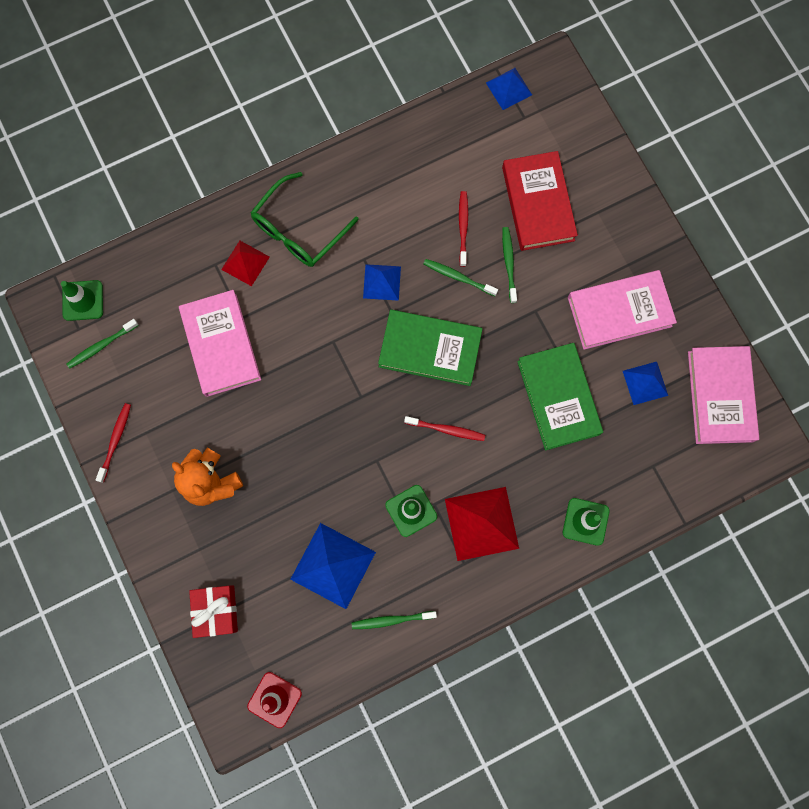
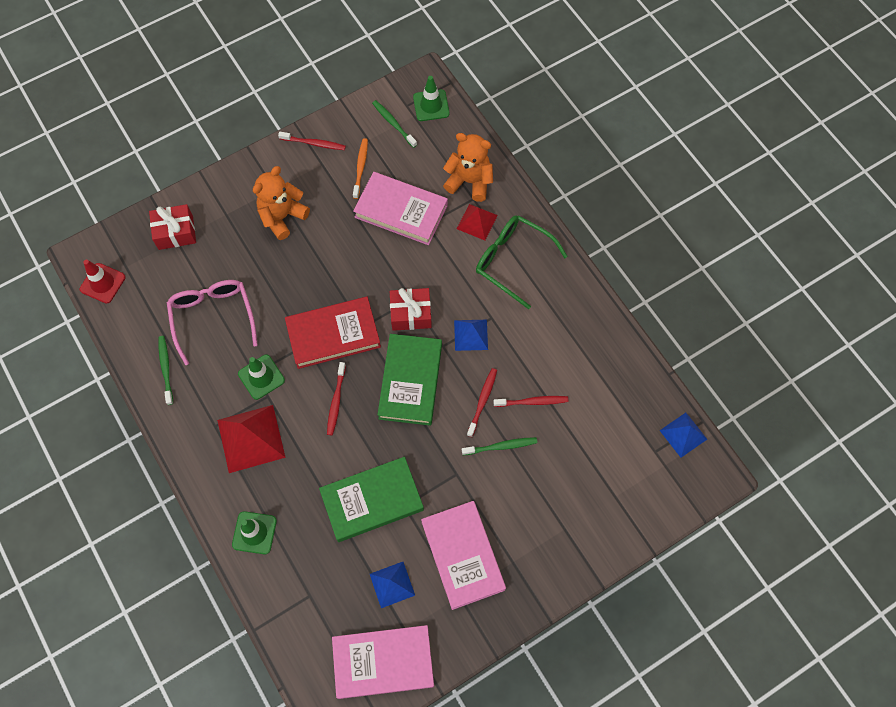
camera: 85 degrees right, 10 degrees down
pink book [179,290,261,397] -> pink book turned 45 degrees clockwise [353,172,448,245]
blue pyramid [290,523,376,609] -> pink glasses [167,280,258,365]
green toothbrush [423,259,498,296] -> red toothbrush [467,368,497,437]
red book [502,151,578,251] -> red book moved to [285,297,381,369]
none -> orange toothbrush [353,138,368,199]
none -> red gift [390,288,432,331]
none -> orange teddy bear [443,133,493,202]

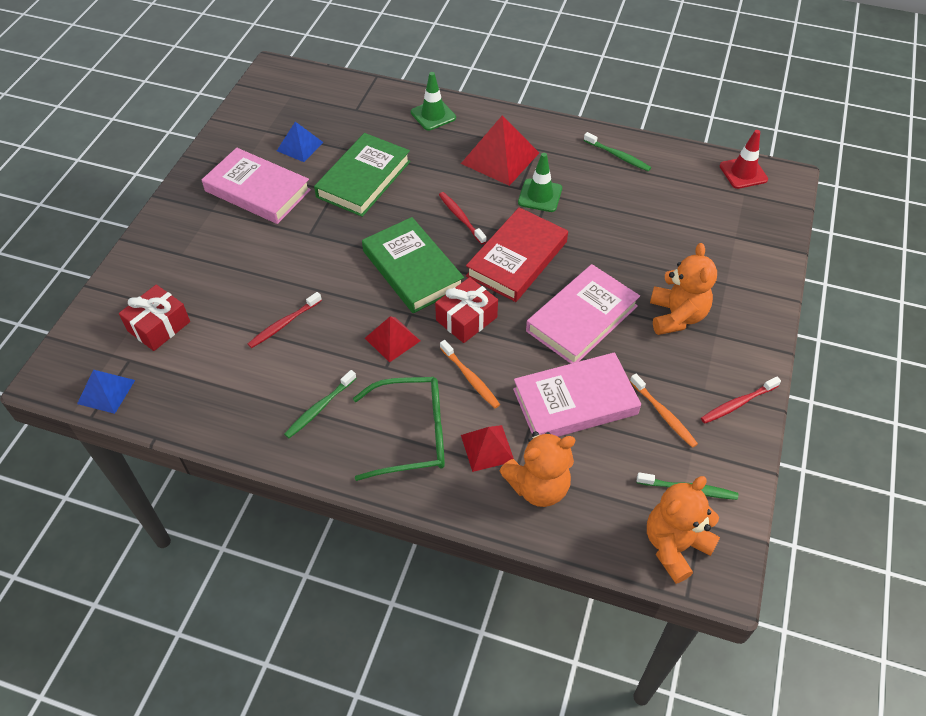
camera: 140 degrees right, 15 degrees down
red gift [149,204,196,250] -> red gift moved to [119,284,190,351]
pink glasses [167,280,258,365] -> none
pink book [332,625,434,699] -> pink book moved to [526,264,640,364]
green traffic cone [413,76,449,121] -> orange teddy bear [647,476,720,584]
blue pyramid [454,320,488,351] -> red pyramid [365,316,420,363]
green toothbrush [462,437,537,455] -> green toothbrush moved to [284,370,356,438]
red toothbrush [467,368,497,437] -> none
none -> orange toothbrush [440,340,500,408]

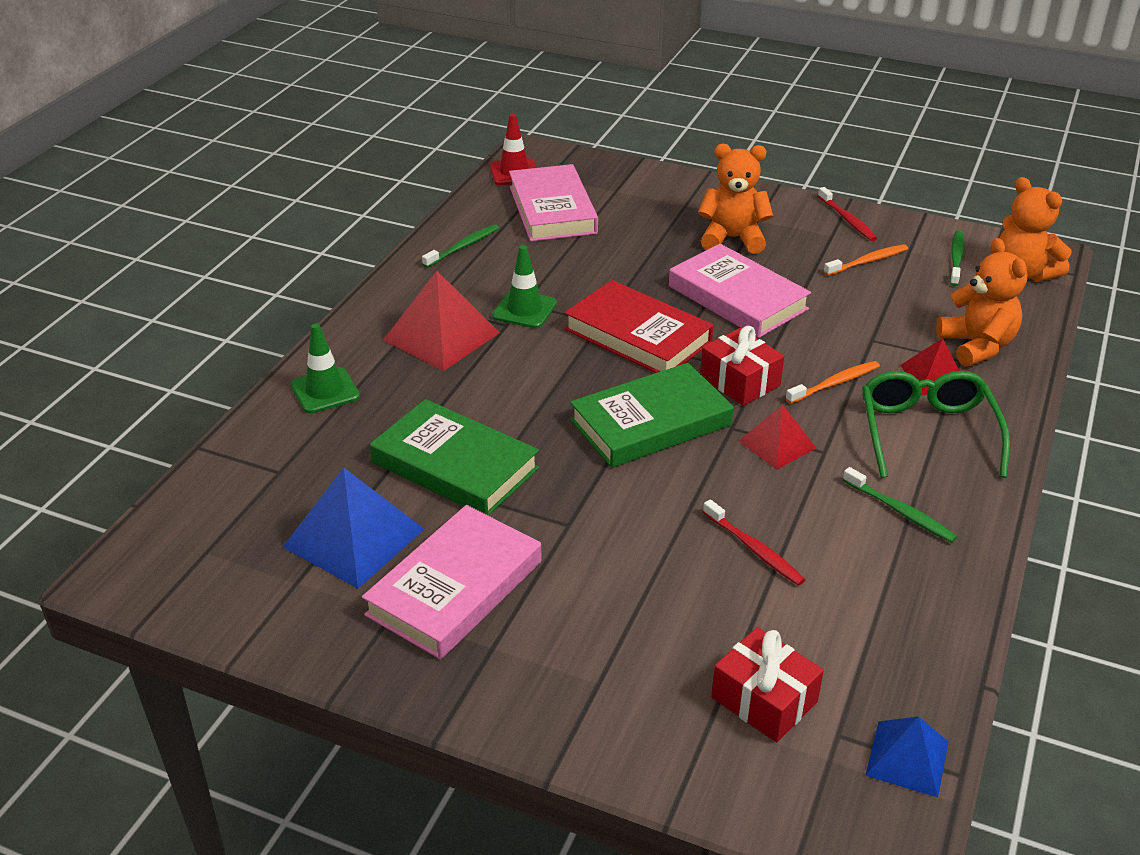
camera: 85 degrees left, 15 degrees down
blue pyramid [277,122,324,162] -> blue pyramid [283,468,424,588], size x1.68
red toothbrush [439,192,487,244] -> none
pink book [513,352,641,437] -> pink book moved to [509,164,598,241]

